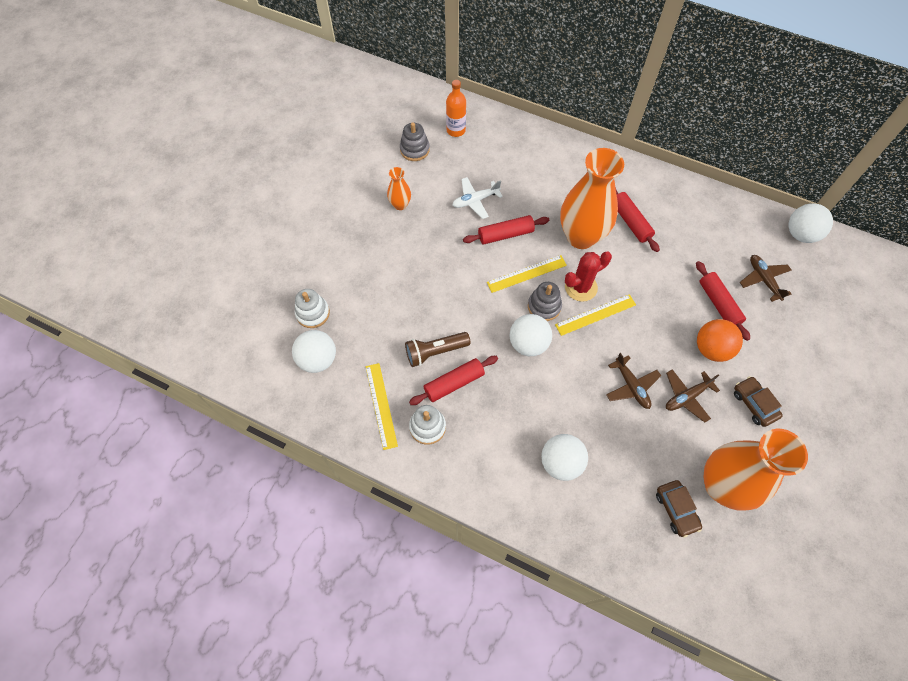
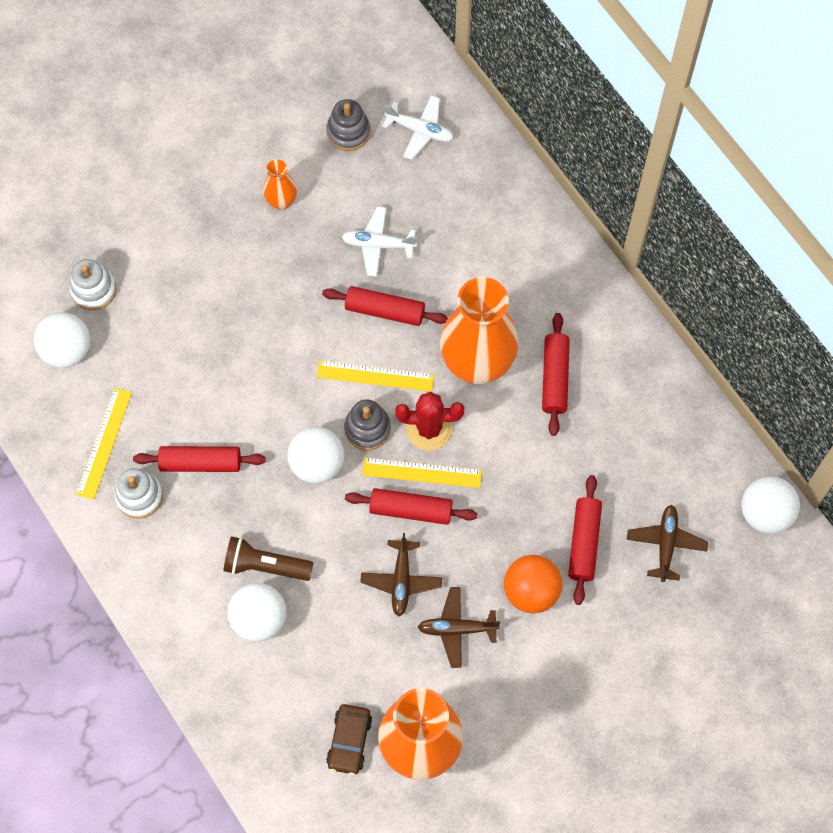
camera: 30 degrees right, 5 degrees up
brown flashlight [405,332,471,367] -> brown flashlight moved to [223,536,313,581]
orange bottle [446,80,466,137] -> white plane [382,95,454,160]
brown car [734,376,783,427] -> none
none -> red rolling pin [345,488,477,525]

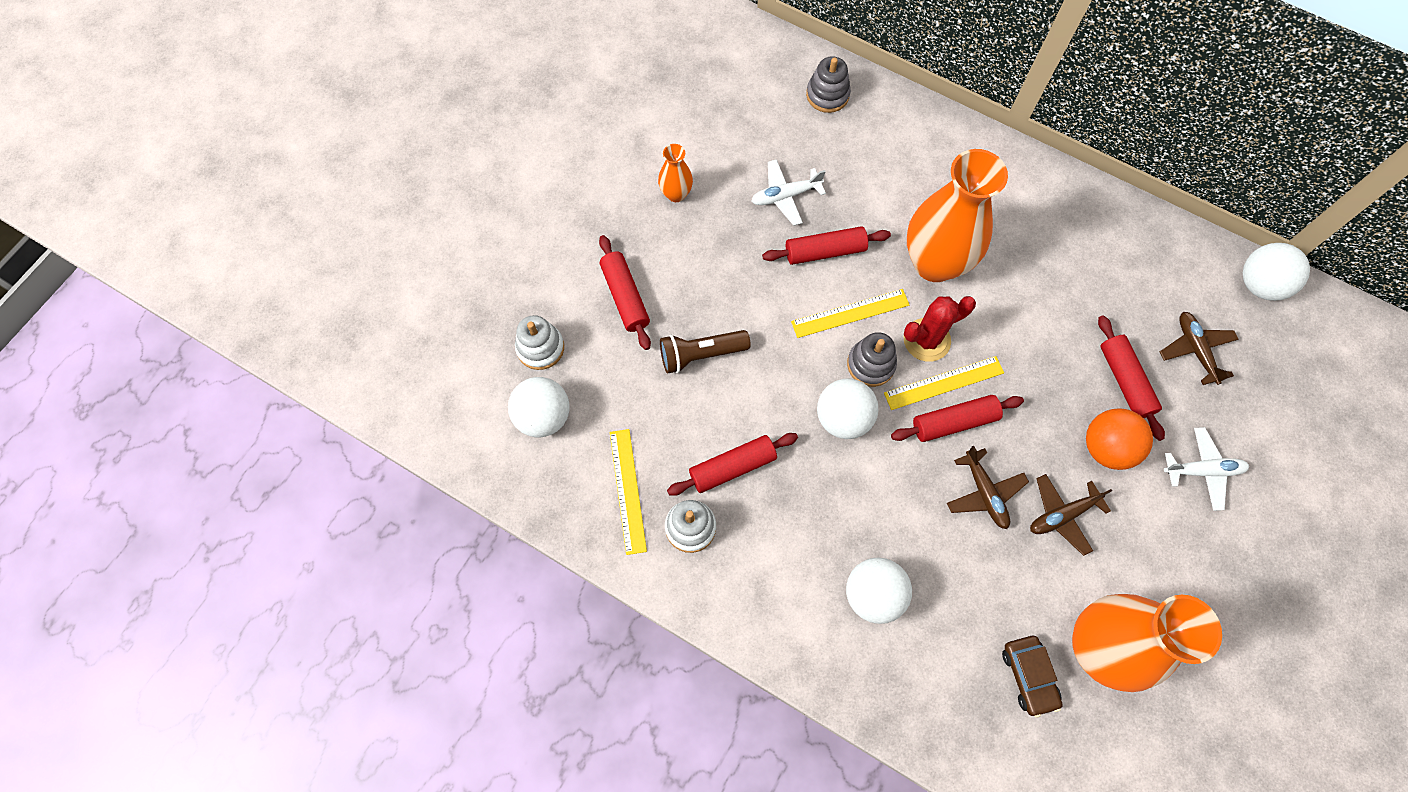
camera: 25 degrees left, 0 degrees up
brown flashlight [223,536,313,581] -> brown flashlight moved to [660,330,751,374]
grey stacking toy [326,99,371,151] -> grey stacking toy moved to [806,56,851,113]
white plane [382,95,454,160] -> white plane moved to [1164,427,1249,511]
red rolling pin [542,313,570,436] -> red rolling pin moved to [599,235,651,350]

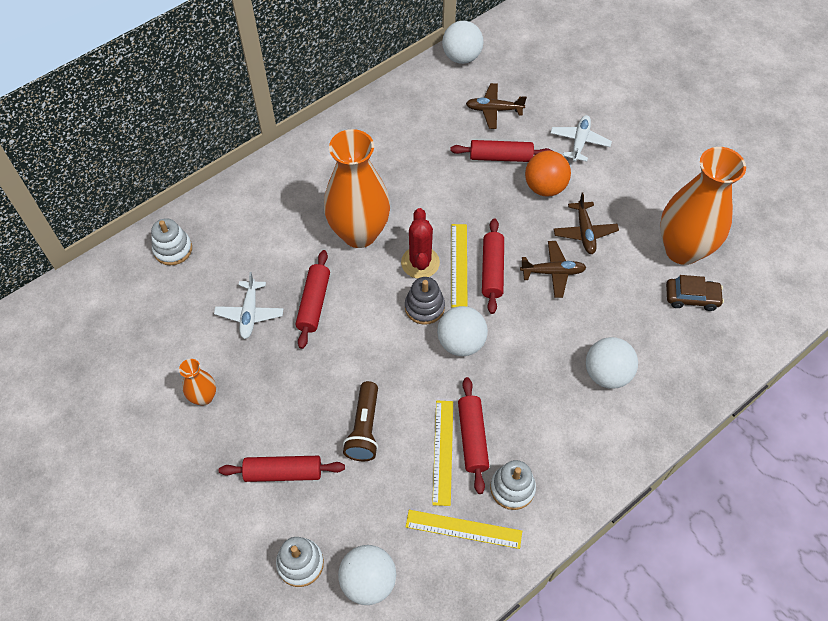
camera: 70 degrees left, 10 degrees down
yellow ruler [791,289,909,338] -> yellow ruler moved to [432,401,453,506]
grey stacking toy [806,56,851,113] -> white stacking toy [151,218,192,265]

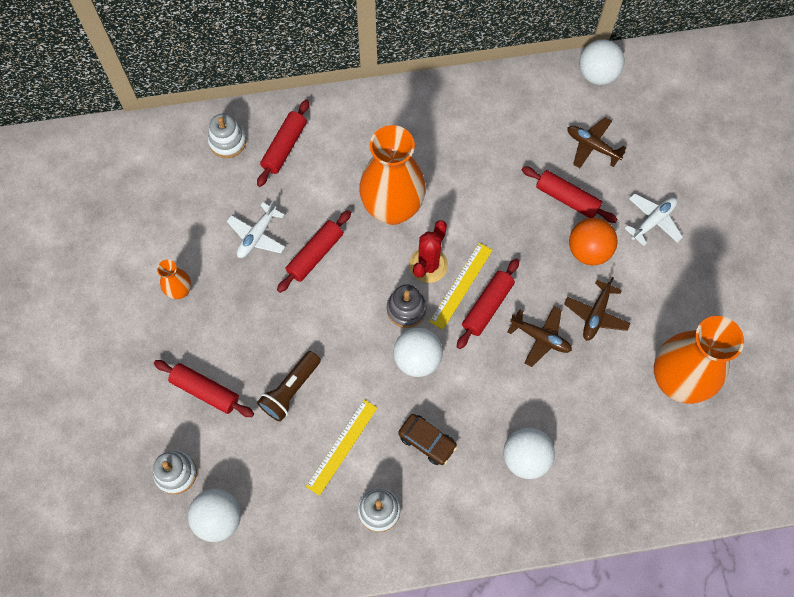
camera: 30 degrees right, 10 degrees up
yellow ruler [406,510,522,549] -> none
red rolling pin [458,377,489,494] -> red rolling pin moved to [257,99,310,187]
brown car [666,275,724,311] -> brown car moved to [398,414,457,465]

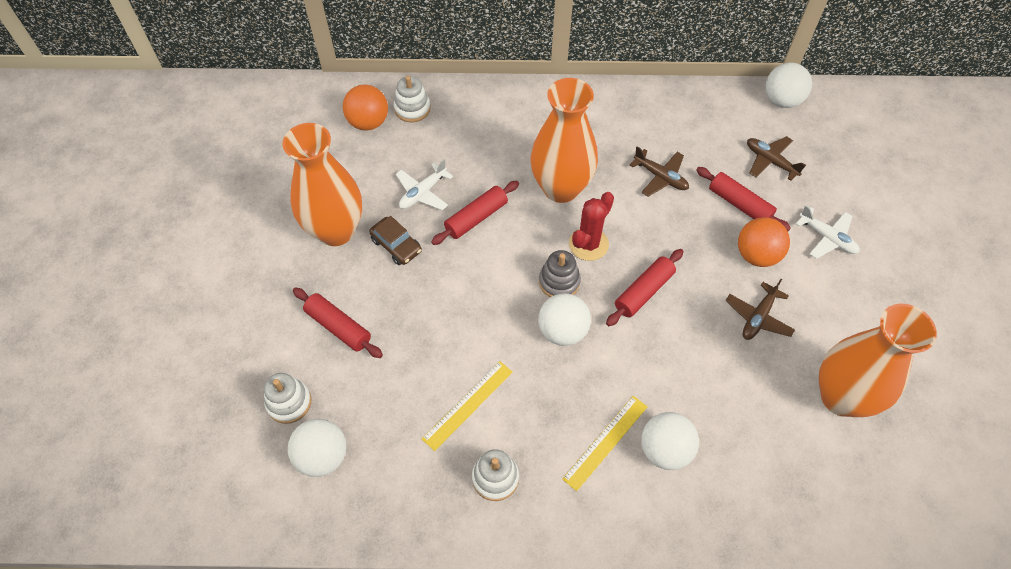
camera: 10 degrees right, 10 degrees down
orange vase [157,260,191,299] -> orange vase [282,123,362,246], size x2.21
red rolling pin [257,99,310,187] -> none
brown flashlight [257,351,321,422] -> none
brown car [398,414,457,465] -> brown car moved to [369,216,422,265]
yellow ruler [429,243,493,330] -> yellow ruler moved to [562,396,648,491]
brown plane [508,306,572,367] -> brown plane moved to [630,147,689,197]
white plane [625,193,683,246] -> white plane turned 75 degrees clockwise [796,205,860,259]
none -> orange ball [343,85,388,131]

